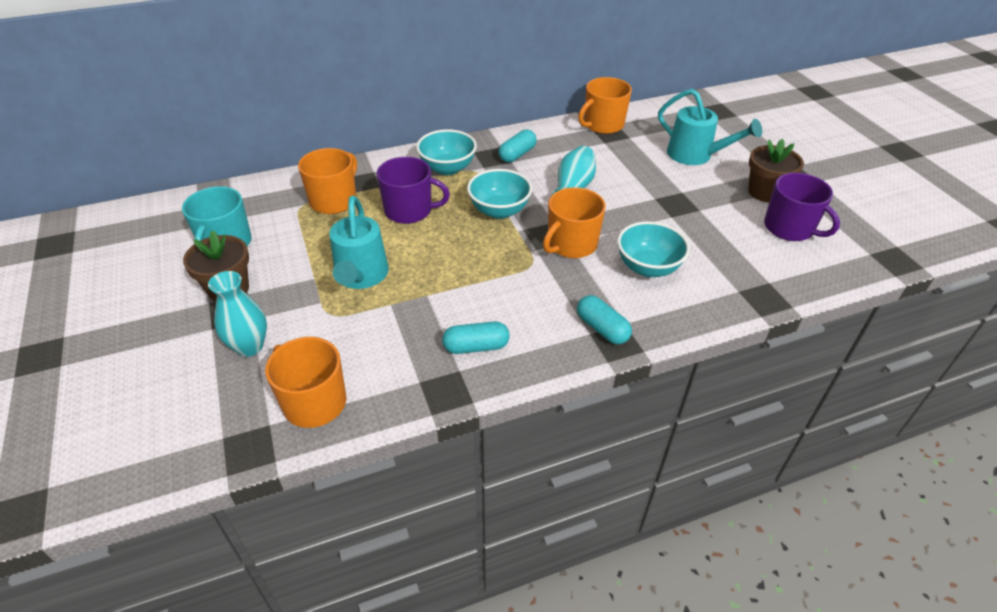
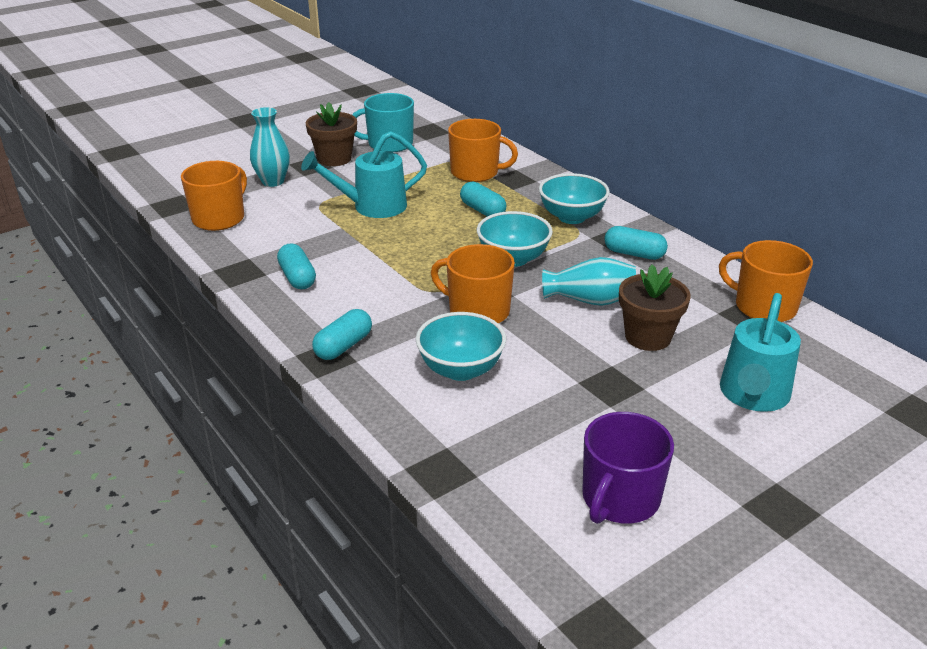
camera: 75 degrees right, 10 degrees down
purple mug [376,157,450,224] -> turquoise capsule [460,181,507,216]
brown flower pot [748,139,804,202] -> brown flower pot moved to [619,264,691,351]

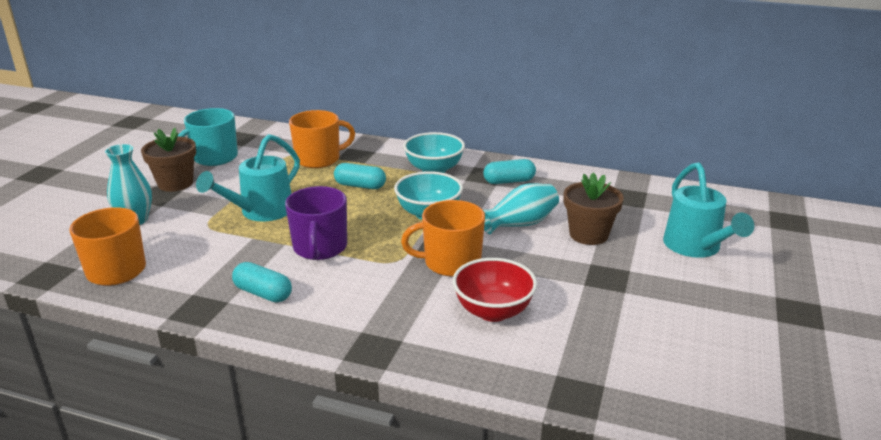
camera: 35 degrees left, 5 degrees down
turquoise capsule [312,309,372,360] -> none
turquoise bowl [416,312,506,381] -> red bowl [452,258,537,322]
purple mug [582,412,674,524] -> purple mug moved to [285,186,347,260]
orange mug [719,240,813,322] -> none

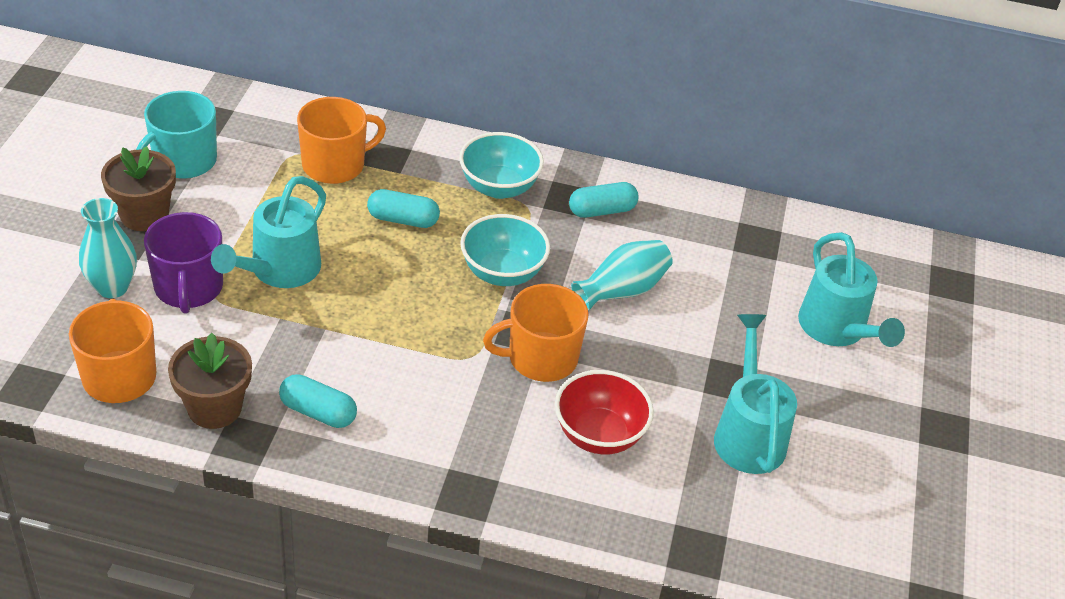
camera: 10 degrees left, 15 degrees up
purple mug [285,186,347,260] -> purple mug moved to [144,212,223,314]
brown flower pot [564,173,624,245] -> brown flower pot moved to [168,333,252,429]
none -> turquoise watering can [714,314,797,474]

